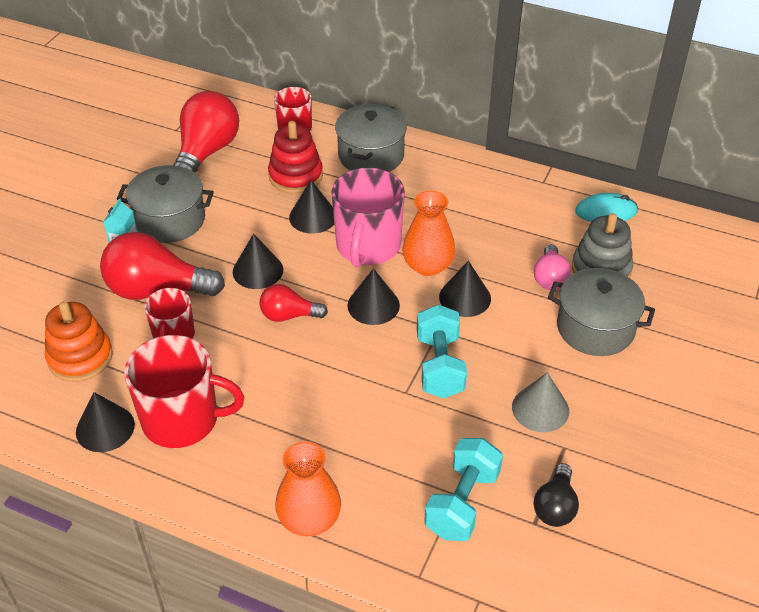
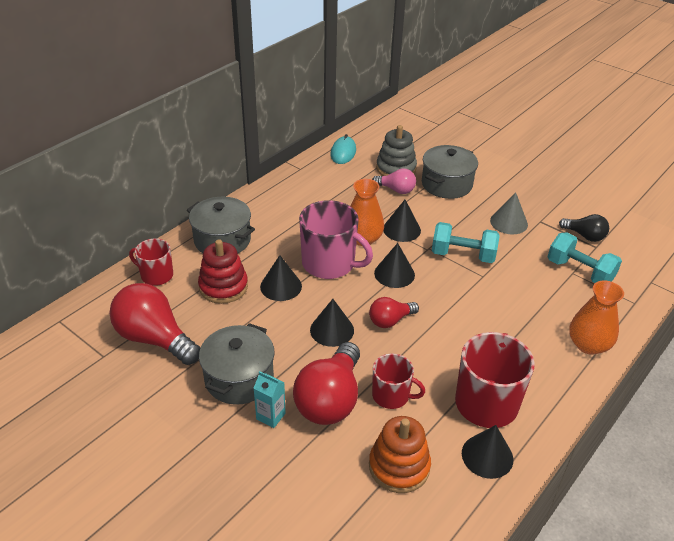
camera: 75 degrees left, 5 degrees down
red light bulb [259,284,328,322] -> red light bulb turned 45 degrees clockwise [369,297,419,328]

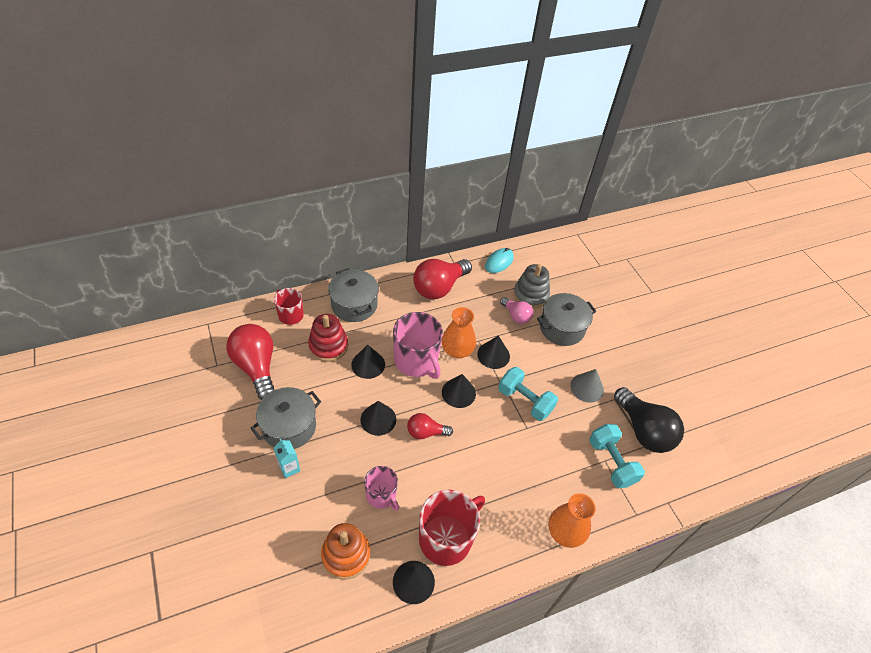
camera: 25 degrees right, 10 degrees up
red light bulb [293,342,360,425] -> red light bulb moved to [413,259,472,299]
red mug [372,354,425,409] -> pink mug [364,466,399,511]
black light bulb [559,214,609,242] -> black light bulb [614,387,684,453], size x1.82

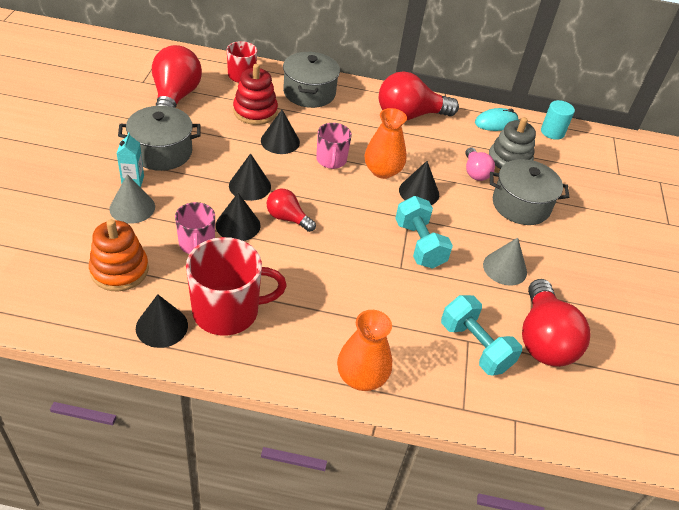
camera: 30 degrees right, 5 degrees down
pink mug [393,312,443,379] -> pink mug [316,123,352,169], size x0.59
black cone [442,374,476,408] -> black cone moved to [216,193,260,241]
turquoise dumbbell [589,424,645,488] -> turquoise dumbbell turned 45 degrees counterclockwise [441,295,522,376]
black light bulb [614,387,684,453] -> red light bulb [522,279,590,367]
none -> grey cone [109,174,155,224]
none -> turquoise cylinder [541,100,575,140]

